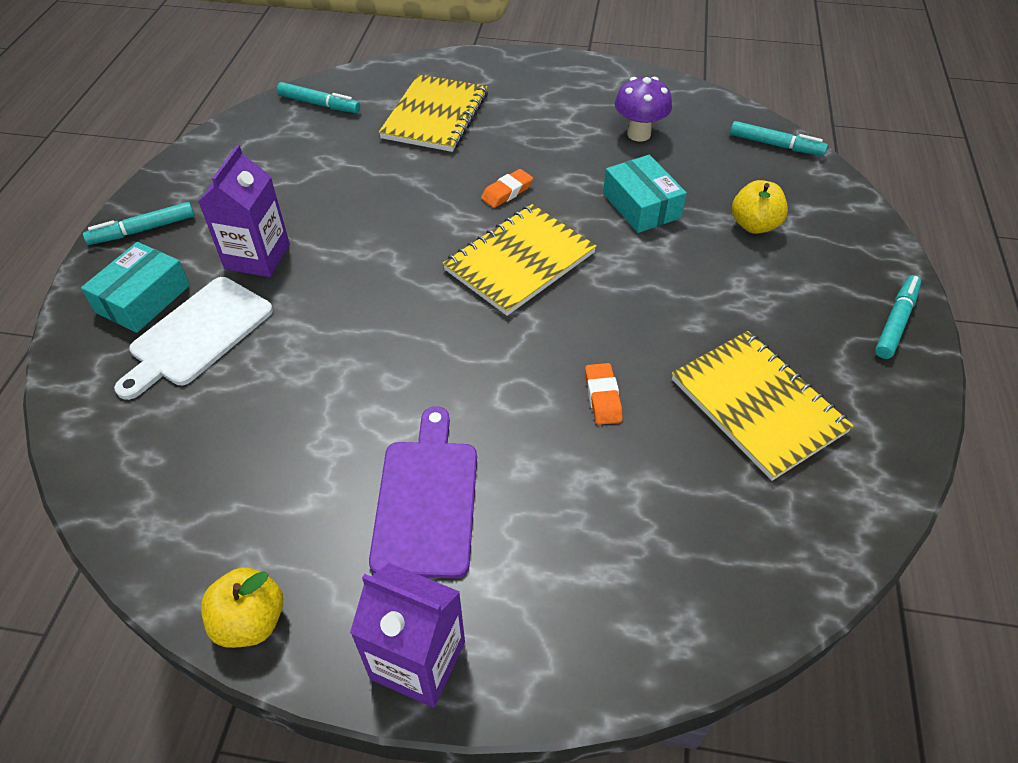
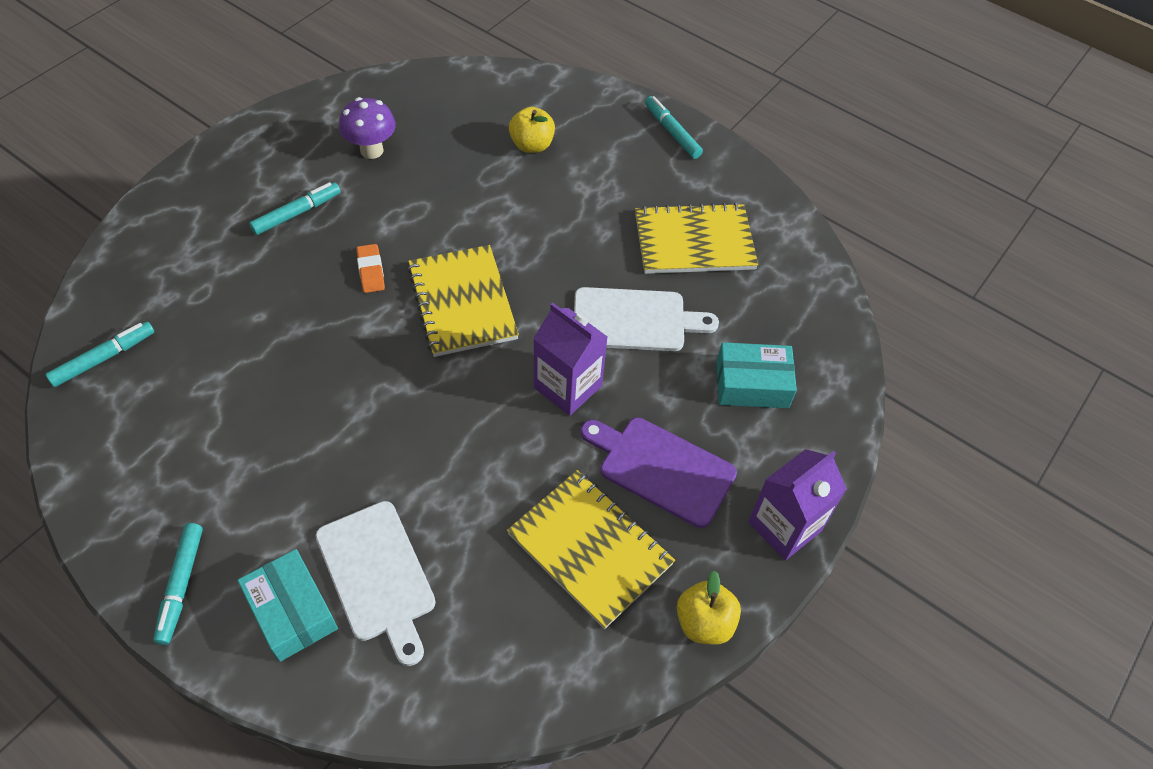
camera: 65 degrees left, 5 degrees up
purple carton [198,145,290,277] -> purple carton moved to [533,303,608,416]
yellow notebook [379,74,488,152] -> yellow notebook moved to [507,470,675,629]
orange eraser [585,363,623,425] -> white cutting board [574,287,719,351]
turquoise box [603,155,687,233] -> turquoise box moved to [717,342,797,408]
turquoise marker [730,121,828,156] -> turquoise marker moved to [249,182,341,235]

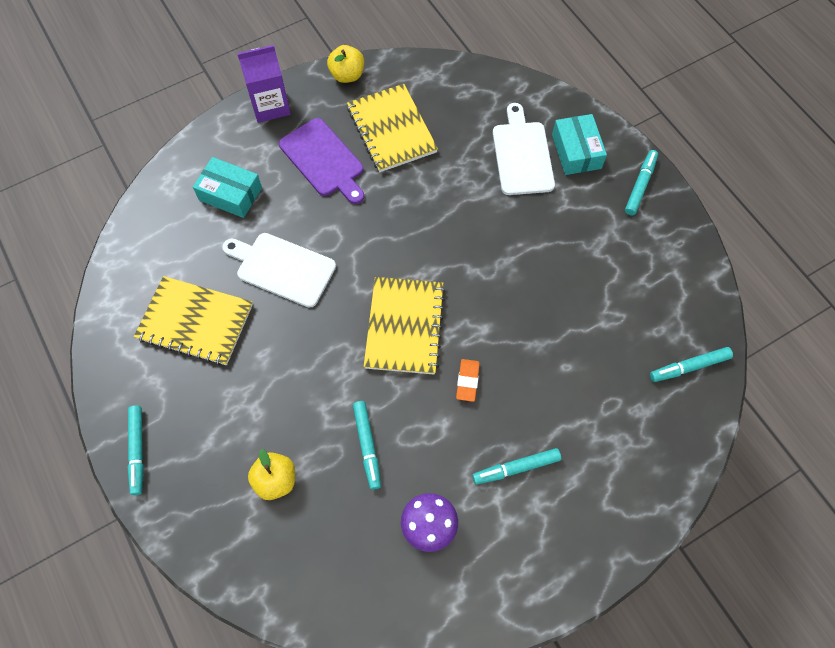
camera: 155 degrees left, 10 degrees up
purple carton [533,303,608,416] -> none
none -> turquoise marker [353,401,381,490]

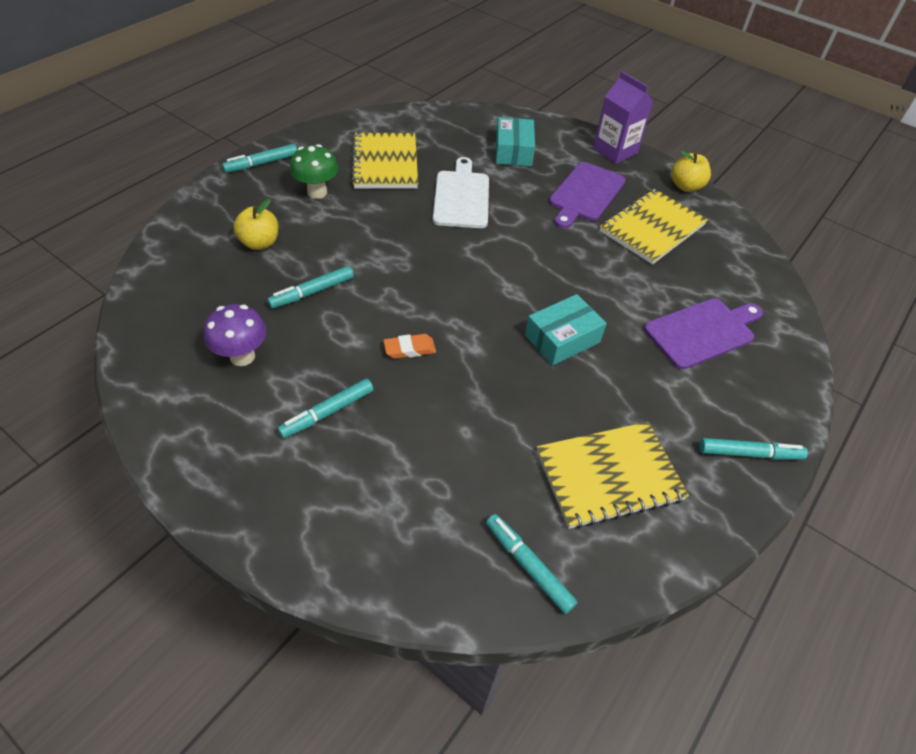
camera: 65 degrees right, 15 degrees down
yellow notebook [364,277,445,375] -> yellow notebook moved to [537,422,689,529]
turquoise marker [472,448,561,485] -> turquoise marker turned 90 degrees counterclockwise [277,378,373,439]
white cutting board [493,103,555,195] -> purple cutting board [644,298,763,369]
turquoise box [552,114,607,175] -> turquoise box moved to [525,294,607,366]
none -> green mushroom [290,144,338,199]

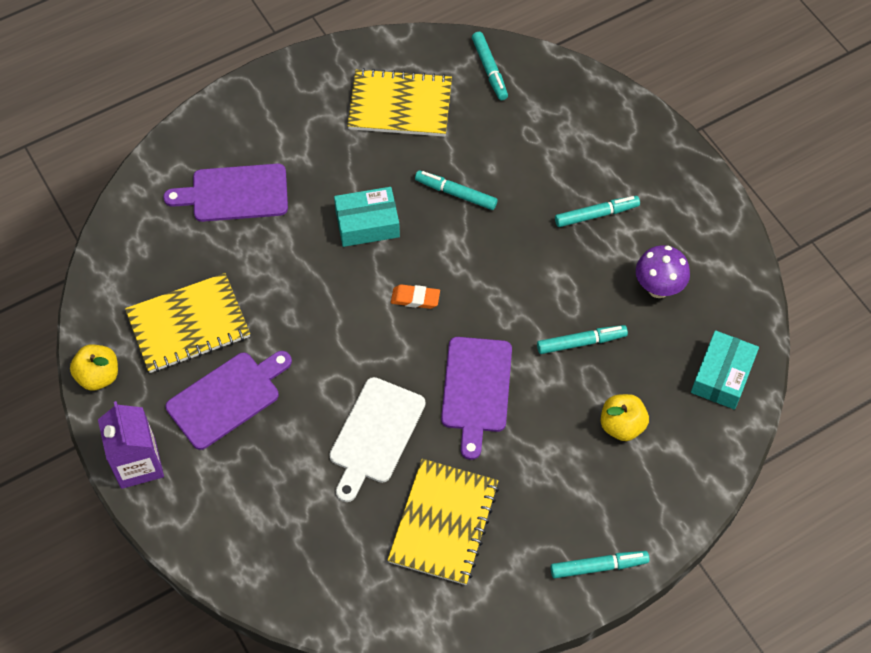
camera: 155 degrees left, 10 degrees up
green mushroom [290,144,338,199] -> none
orange eraser [383,334,436,359] -> orange eraser moved to [391,284,440,309]
turquoise box [496,117,535,166] -> turquoise box moved to [691,330,759,410]
turquoise marker [699,438,808,460] -> turquoise marker moved to [415,170,497,210]
none -> purple cutting board [441,337,512,460]

